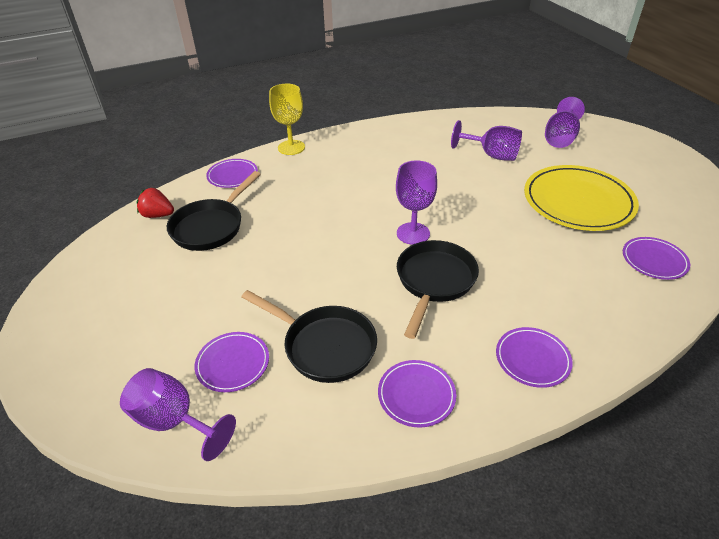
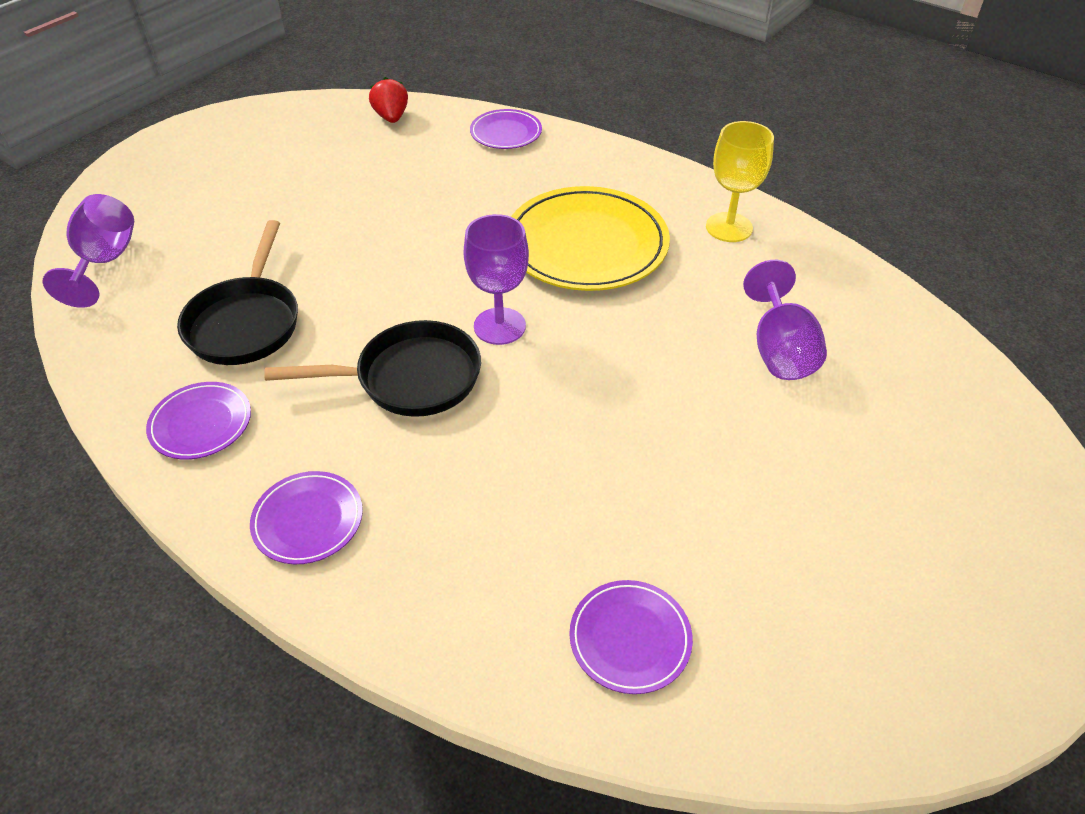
camera: 60 degrees right, 5 degrees up
black pan [167,171,261,251] -> none
purple plate [195,332,269,392] -> none
yellow goblet [269,84,305,155] -> yellow goblet moved to [706,121,774,242]
yellow plate [524,165,639,231] -> yellow plate moved to [511,186,670,291]
purple goblet [545,97,585,148] -> none

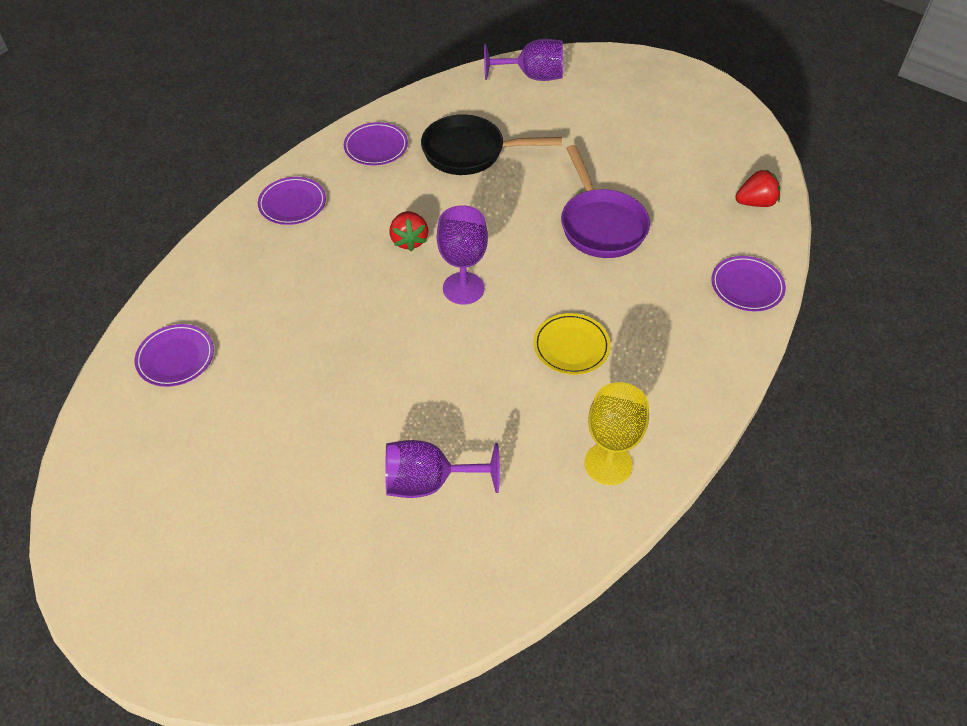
camera: 90 degrees right, 5 degrees up
black pan [264,320,481,417] -> red strawberry [389,211,428,251]
yellow plate [511,186,670,291] -> yellow plate [534,313,611,375], size x0.51
none -> purple pan [561,145,650,258]

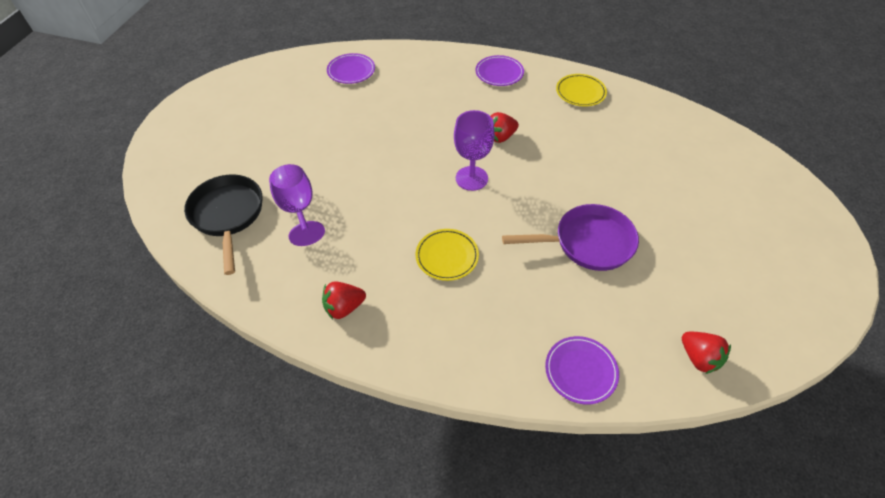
camera: 70 degrees right, 0 degrees up
purple plate [344,122,408,165] -> yellow plate [556,74,607,106]
black pan [421,115,562,175] -> black pan moved to [184,174,262,275]
purple goblet [484,39,563,81] -> none
purple pan [561,145,650,258] -> purple pan turned 150 degrees counterclockwise [502,204,639,271]
yellow goblet [584,382,649,485] -> red strawberry [322,281,366,319]

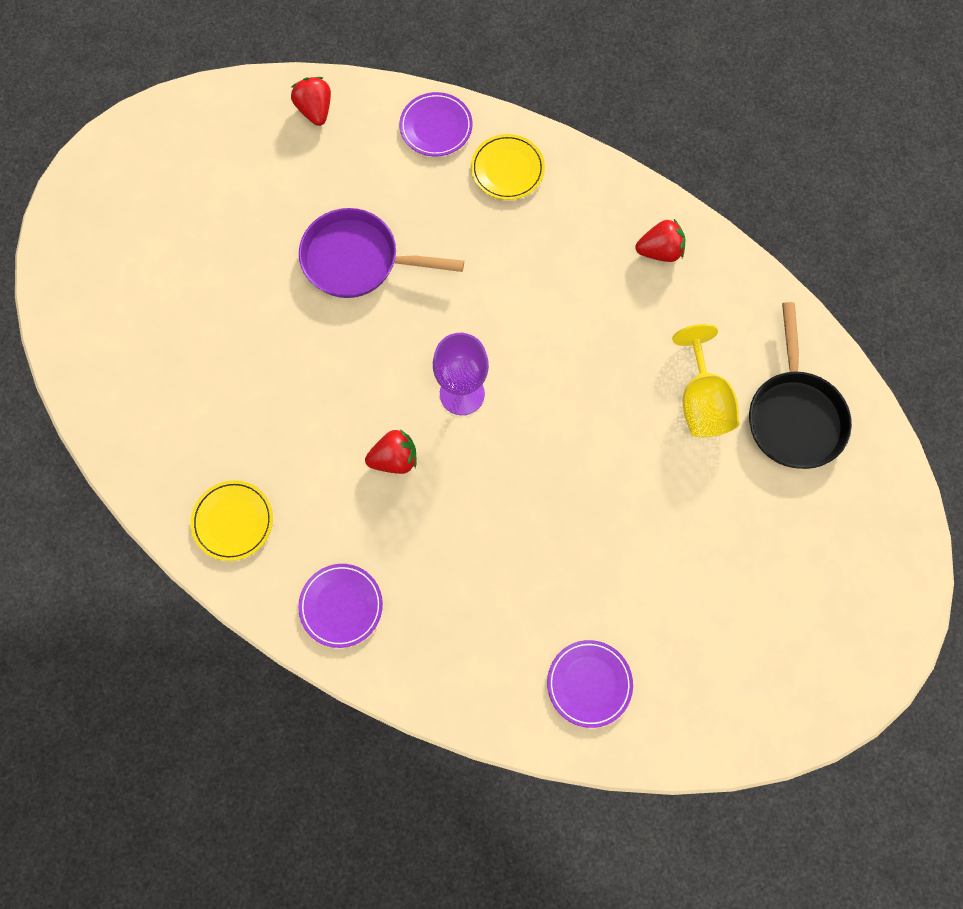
camera: 165 degrees left, 20 degrees up
purple goblet [269,164,325,246] -> yellow goblet [672,324,739,437]
yellow plate [415,229,479,281] -> yellow plate moved to [471,134,545,200]

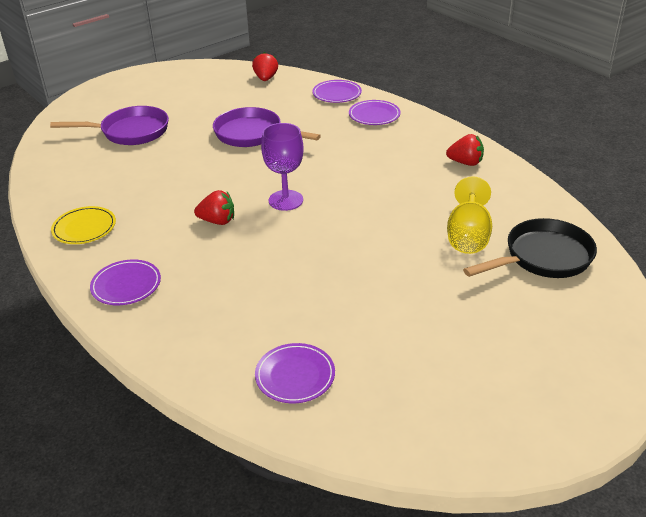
camera: 20 degrees right, 35 degrees down
yellow plate [471,134,545,200] -> purple plate [349,100,401,125]
black pan [749,302,852,469] -> black pan turned 135 degrees counterclockwise [463,218,597,278]
none -> purple pan [50,106,169,145]

